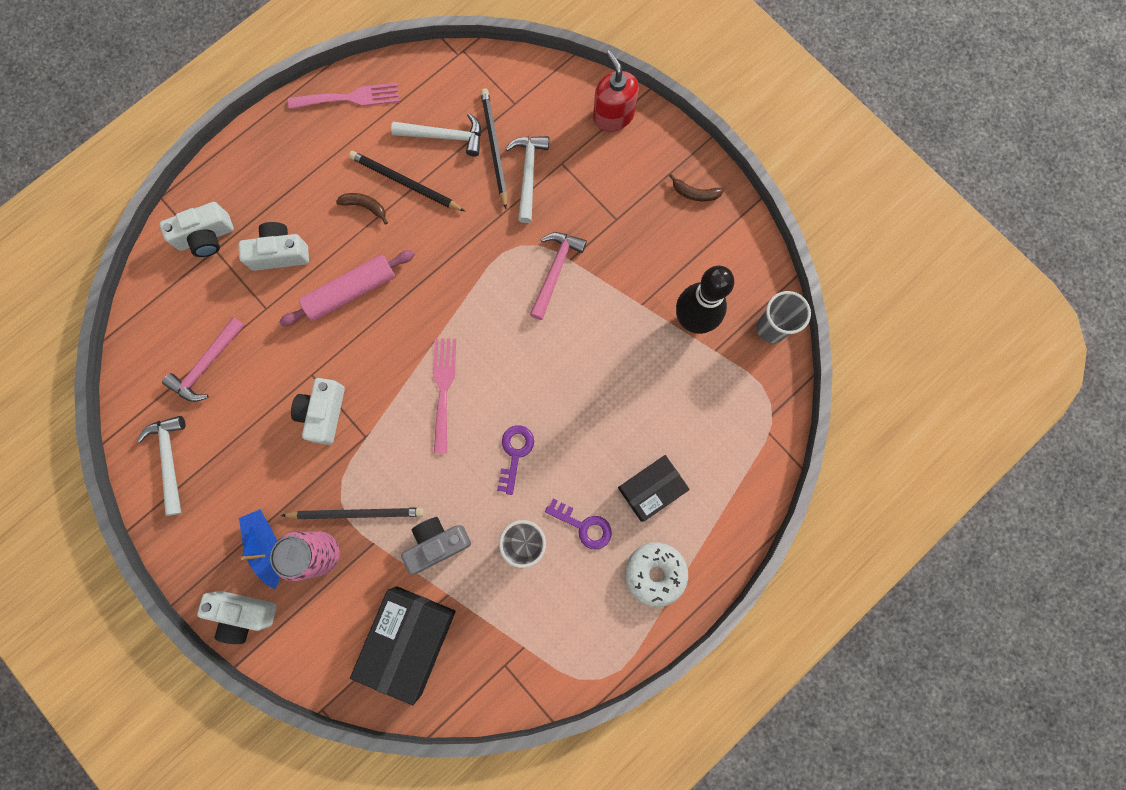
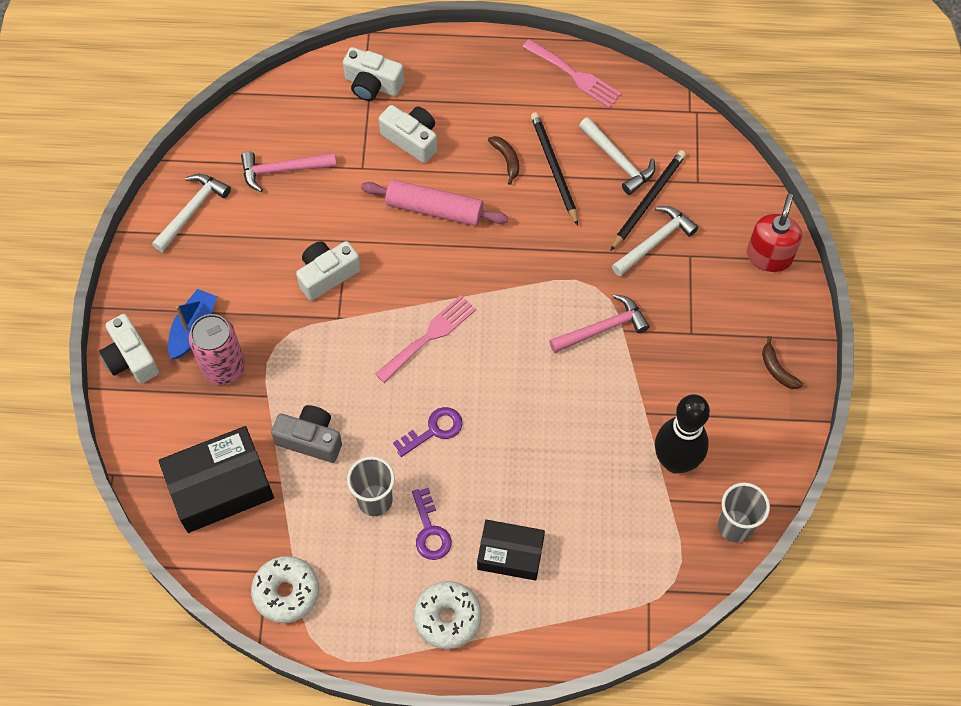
camera: 45 degrees right, 15 degrees down
black pencil [281,507,424,520] -> none
none -> white donut [251,556,319,623]

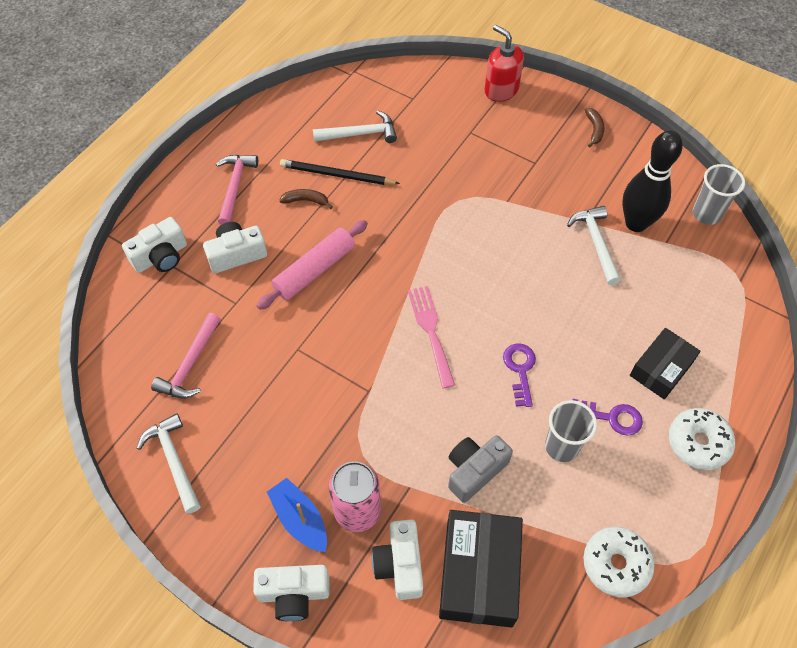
camera: 60 degrees left, 5 degrees down
white camera [296,241,361,301] -> white camera moved to [372,519,423,600]
pink fork [522,39,621,108] -> none
pink hammer [549,294,650,353] -> pink hammer moved to [216,155,258,225]
black pencil [610,150,686,251] -> none
white hammer [612,206,698,276] -> white hammer moved to [567,206,621,285]
brown banana [762,336,803,389] -> brown banana turned 90 degrees counterclockwise [585,108,604,148]

